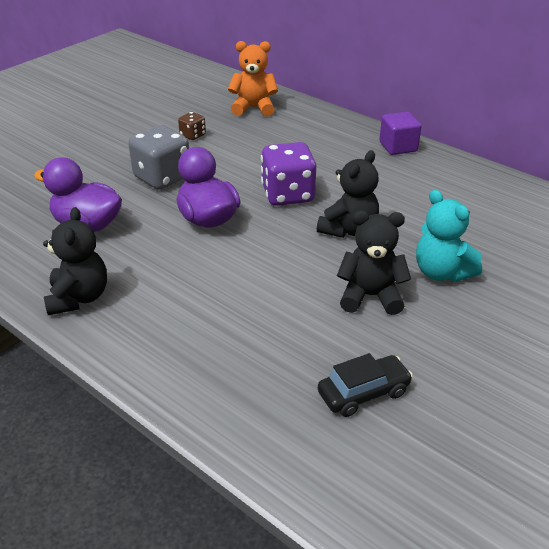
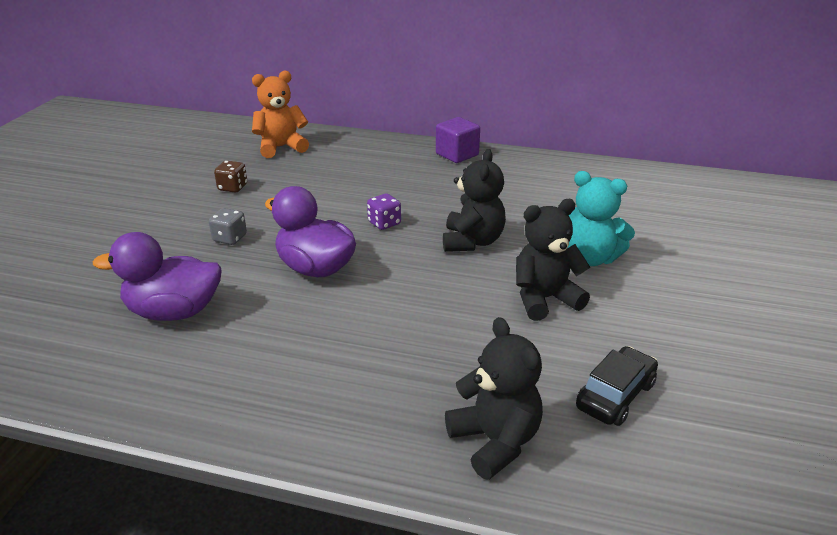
camera: 25 degrees left, 5 degrees down
black teddy bear [43,207,107,315] -> black teddy bear moved to [445,317,543,480]
grey dice [128,125,189,189] -> grey dice [209,208,247,245], size x0.49
purple dice [261,142,316,206] -> purple dice [367,193,401,230], size x0.49

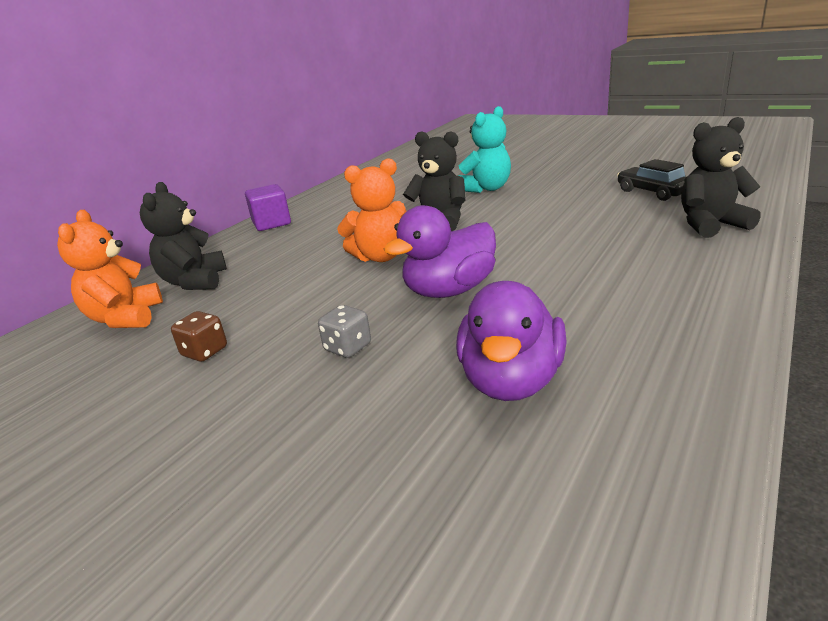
camera: 70 degrees left, 5 degrees down
purple dice [367,193,401,230] -> orange teddy bear [337,158,407,262]
black teddy bear [516,199,590,321] -> black teddy bear moved to [140,182,227,290]

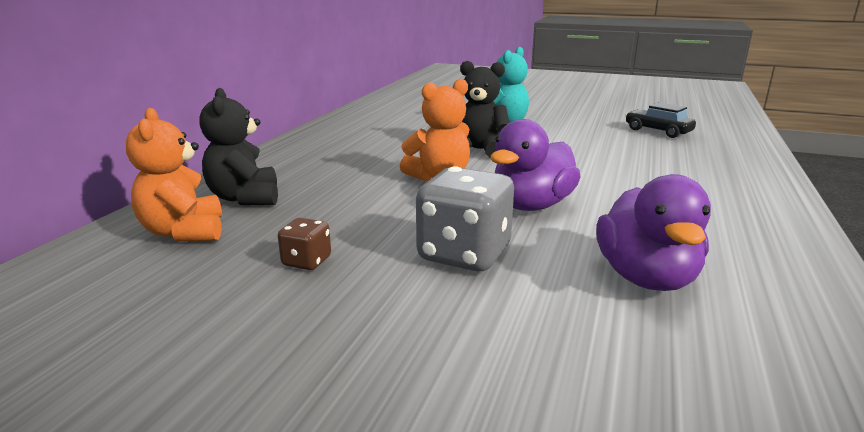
camera: 15 degrees left, 5 degrees down
purple cube [245,184,291,231] -> none
grey dice [318,305,371,358] -> grey dice [416,166,514,271], size x2.02
black teddy bear [681,117,761,238] -> none

